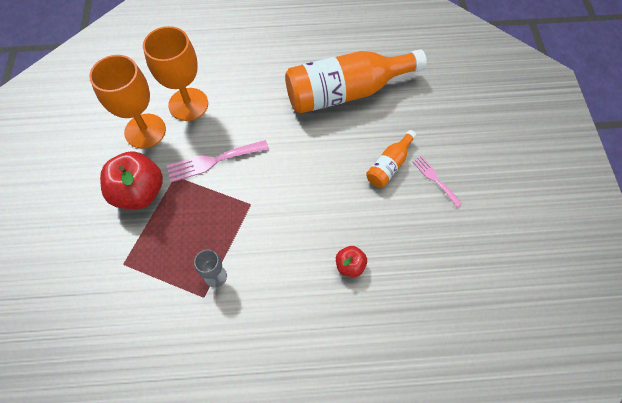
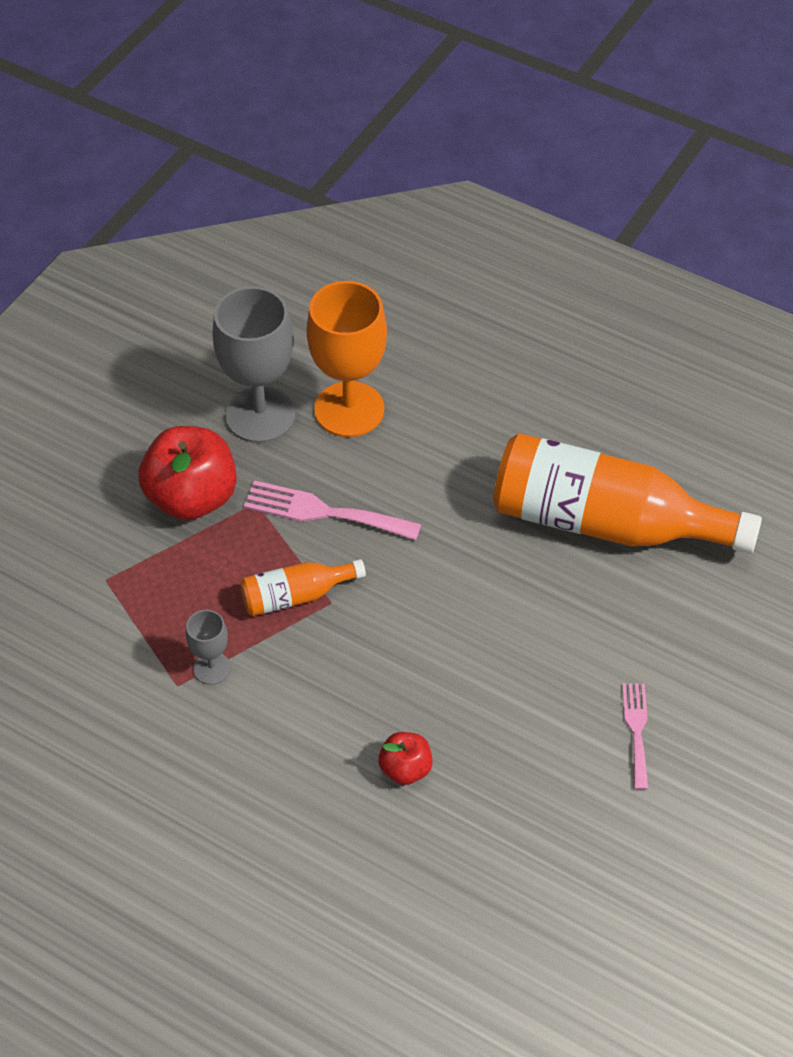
camera: 35 degrees right, 10 degrees down
orange goblet [89,55,166,149] -> grey goblet [212,286,296,443]
orange bottle [366,130,417,187] -> orange bottle moved to [240,559,366,616]

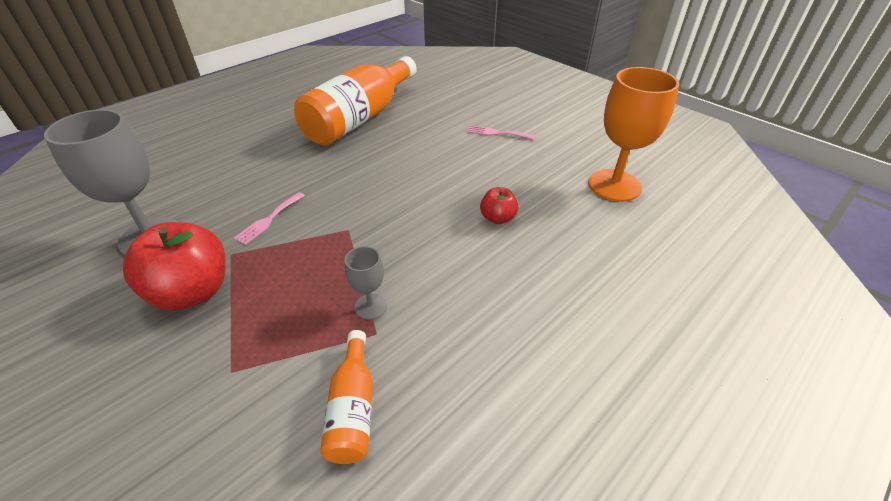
camera: 75 degrees left, 10 degrees down
orange bottle [240,559,366,616] -> orange bottle moved to [320,330,373,464]
pink fork [244,480,421,540] -> pink fork [234,192,305,245], size x0.62
orange goblet [307,281,387,437] -> orange goblet moved to [588,67,679,202]

